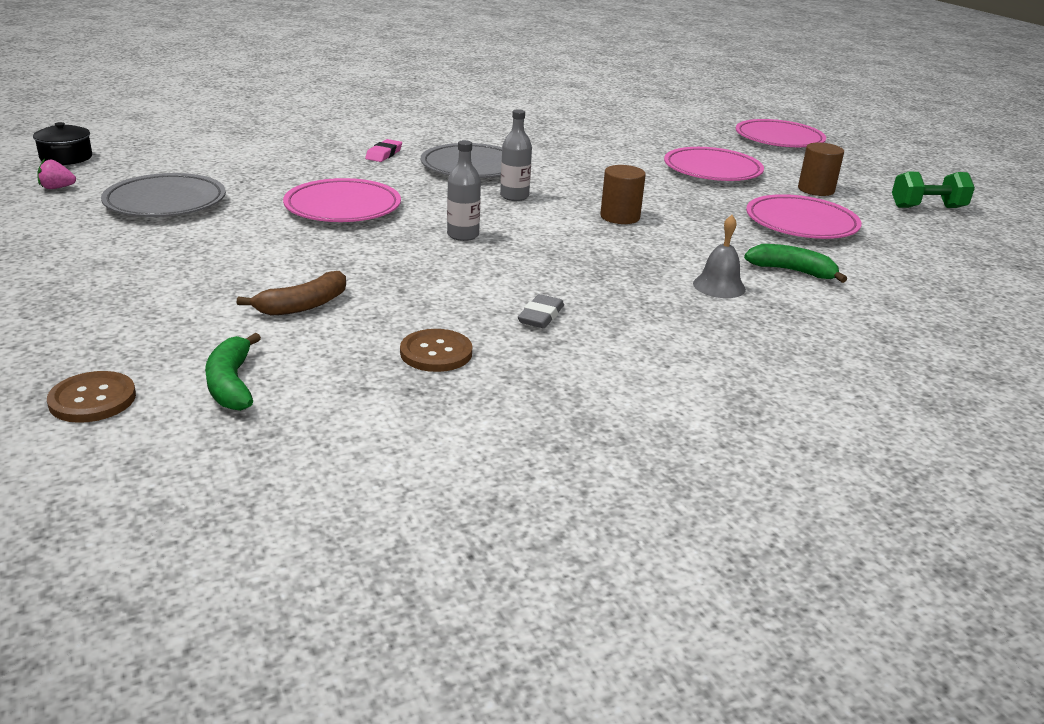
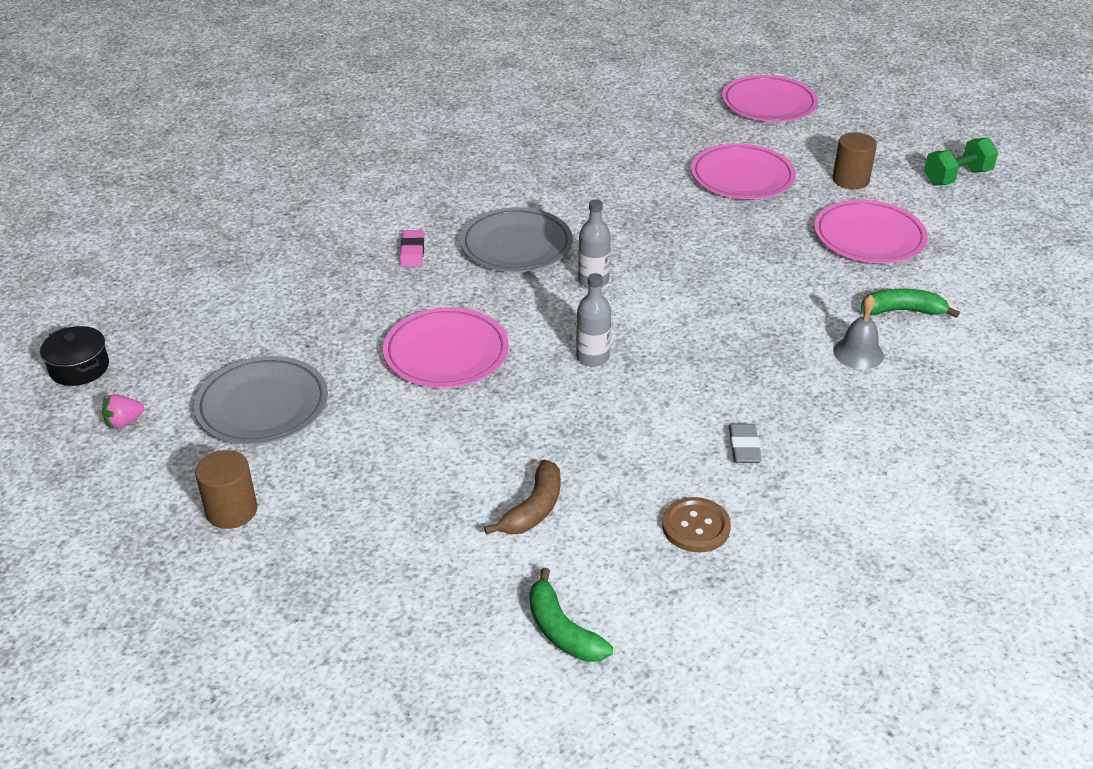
camera: 20 degrees left, 10 degrees up
brown button [47,371,136,423] -> none
brown cylinder [600,165,646,224] -> brown cylinder moved to [195,450,257,529]

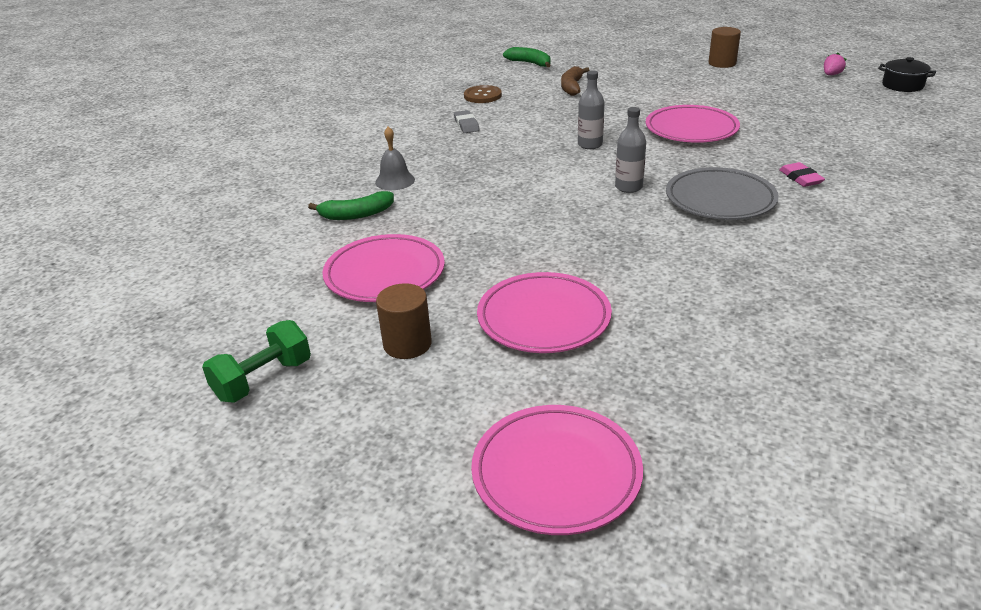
camera: 165 degrees right, 5 degrees down
grey plate [194,356,328,445] -> none

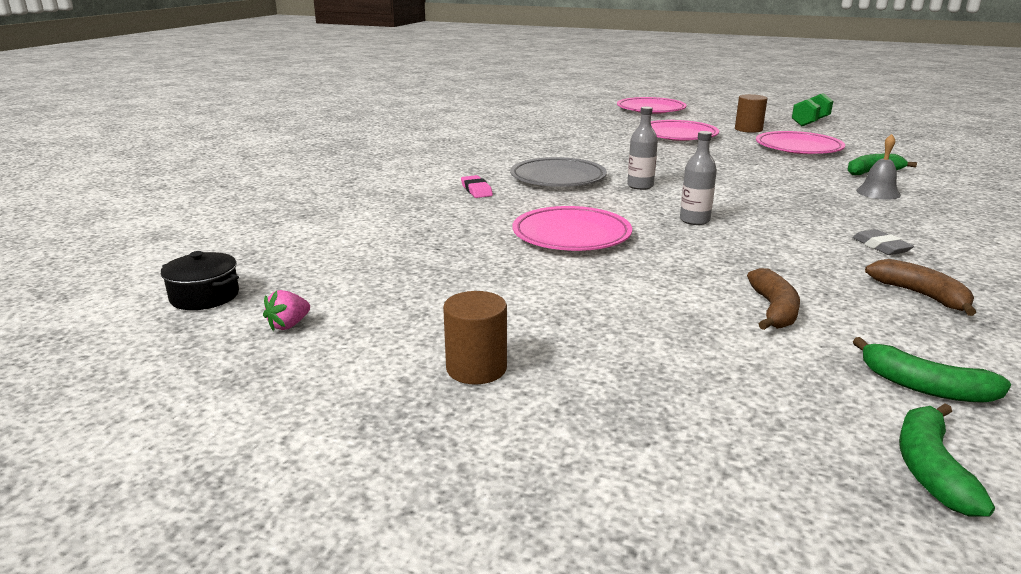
camera: 175 degrees right, 10 degrees down
brown button [464,85,502,103] -> brown banana [865,259,976,316]
none -> green banana [899,403,995,517]

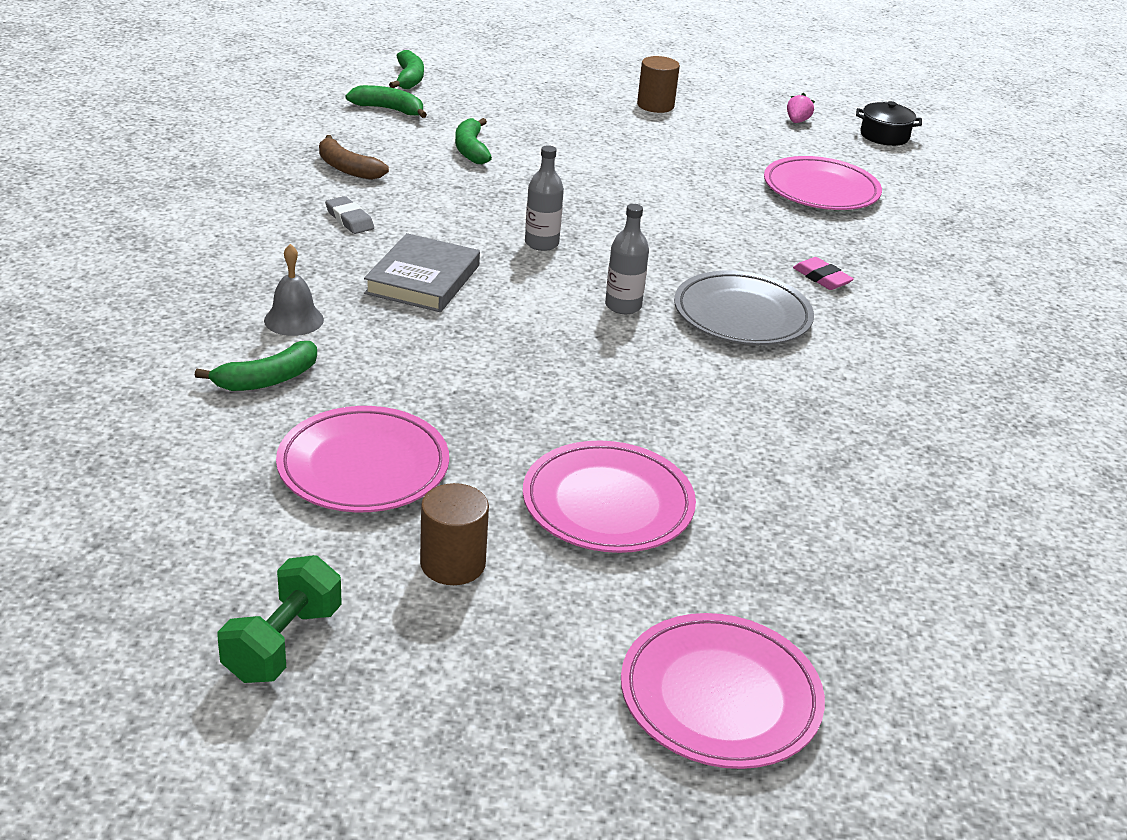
camera: 160 degrees right, 10 degrees up
pink plate [513,206,632,251] -> pink plate moved to [764,156,882,210]
brown banana [747,268,800,330] -> green banana [455,118,492,164]
none -> grey book [364,233,480,312]

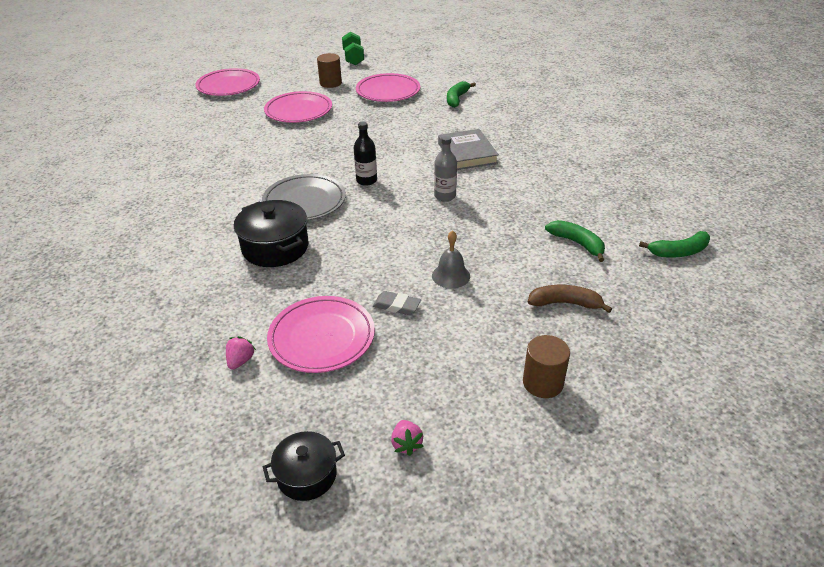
camera: 150 degrees right, 5 degrees up
grey bell [264,244,324,336] -> grey bell moved to [432,230,470,289]
brown banana [319,135,389,180] -> brown banana moved to [528,285,612,313]
grey eraser [325,196,374,234] -> grey eraser moved to [373,291,421,315]
green banana [389,50,424,89] -> none
grey bottle [605,204,649,314] -> black bottle [354,121,377,186]
pink eraser [793,257,854,290] -> black pot [234,200,309,267]
none -> pink strawberry [226,336,256,370]

